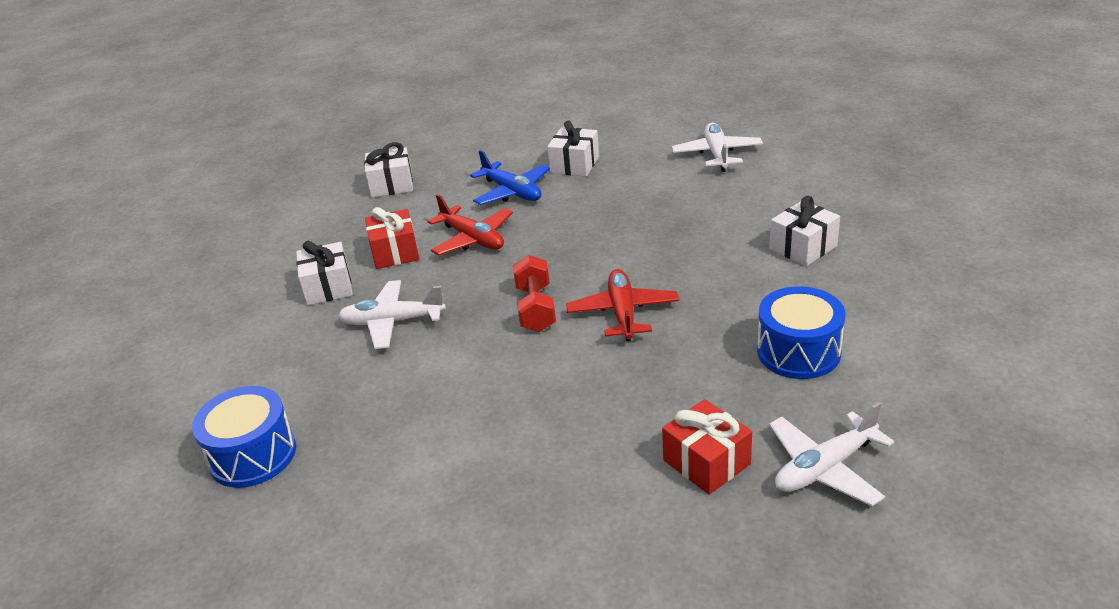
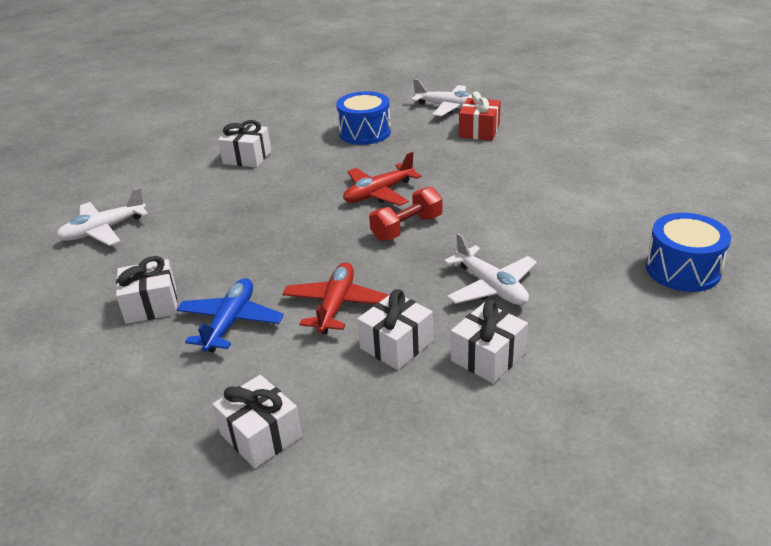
camera: 125 degrees left, 0 degrees up
red gift [365,207,419,269] -> white gift [357,289,433,370]

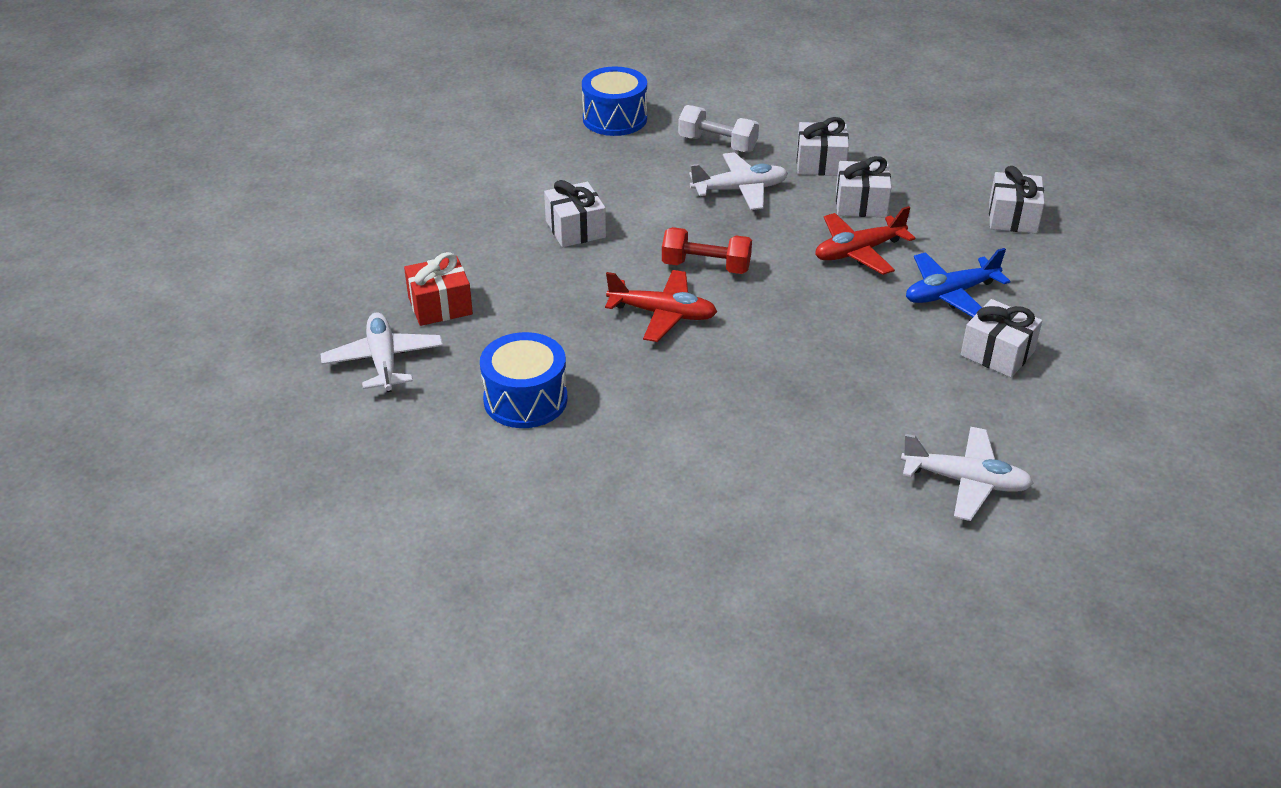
camera: 130 degrees left, 5 degrees up
white gift [218,120,271,168] -> white gift moved to [544,180,606,247]
white plane [444,233,537,305] -> white plane turned 60 degrees clockwise [689,152,788,210]
none -> white dumbbell [678,105,759,152]

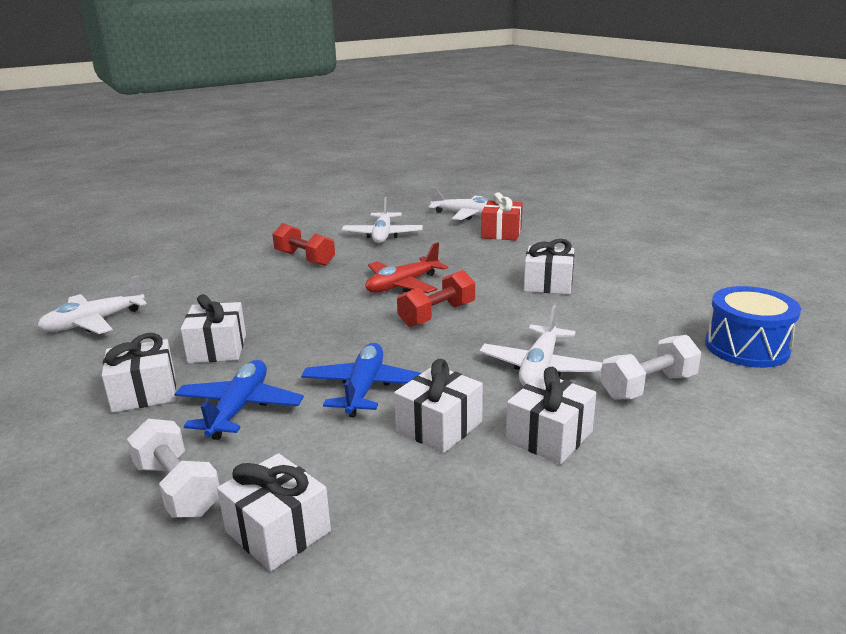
camera: 125 degrees right, 15 degrees down
blue drum [480,332,567,428] -> white plane [342,197,423,243]
red plane [815,206,915,275] -> blue plane [301,343,422,418]
none -> white dumbbell [127,419,220,517]
none -> white gift [181,294,246,363]
none -> red dumbbell [272,223,335,266]

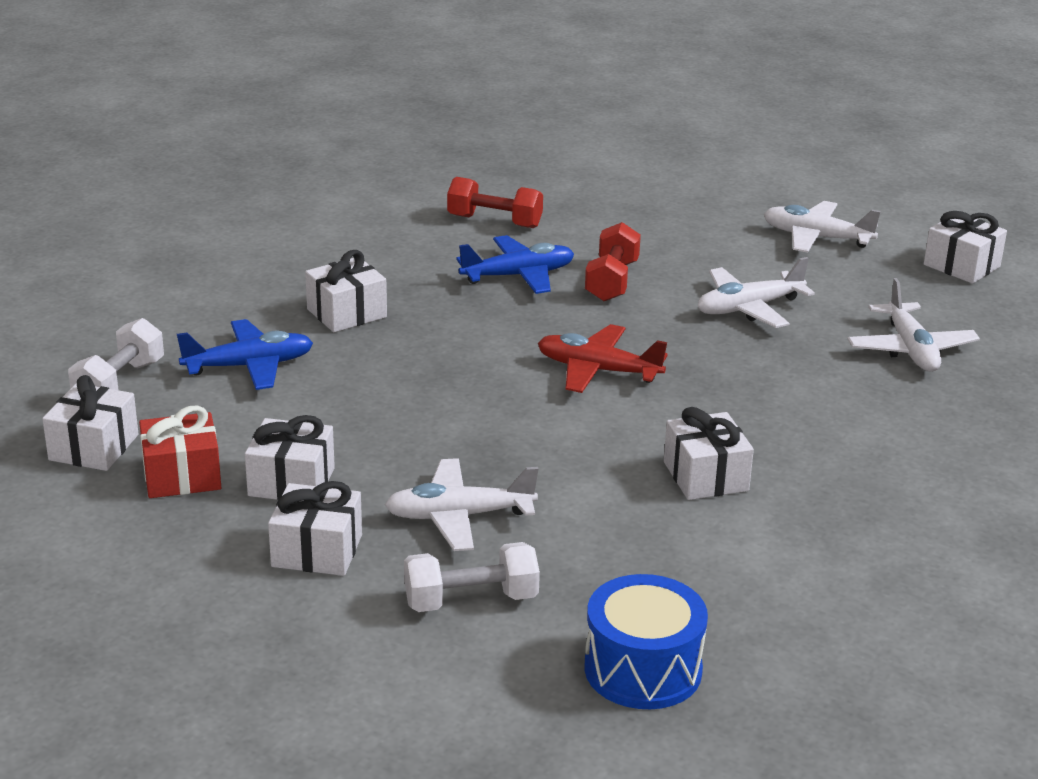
camera: 60 degrees right, 5 degrees up
white plane [37,275,147,334] -> white plane moved to [764,201,881,253]
white gift [102,333,176,413] -> white gift moved to [924,211,1007,284]
blue plane [301,343,422,418] -> blue plane moved to [456,235,574,294]
red dumbbell [397,270,475,327] -> red dumbbell moved to [447,177,543,228]
red gift [481,193,523,240] -> red gift moved to [139,405,221,498]
white dumbbell [601,335,701,400] -> white dumbbell turned 45 degrees counterclockwise [404,542,540,612]

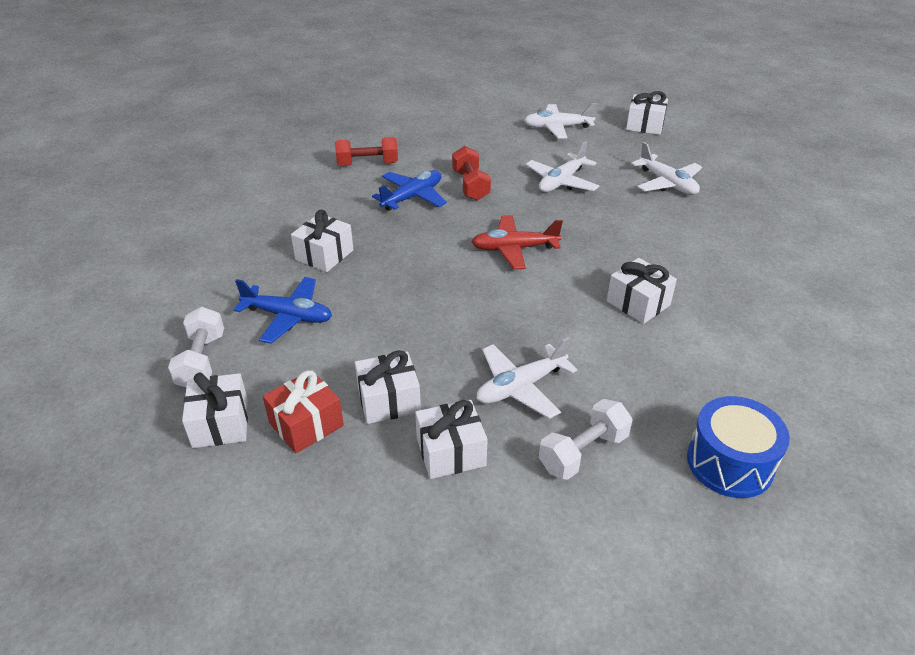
camera: 25 degrees left, 10 degrees up
blue plane [177,319,313,390] -> blue plane turned 60 degrees clockwise [234,277,332,344]

